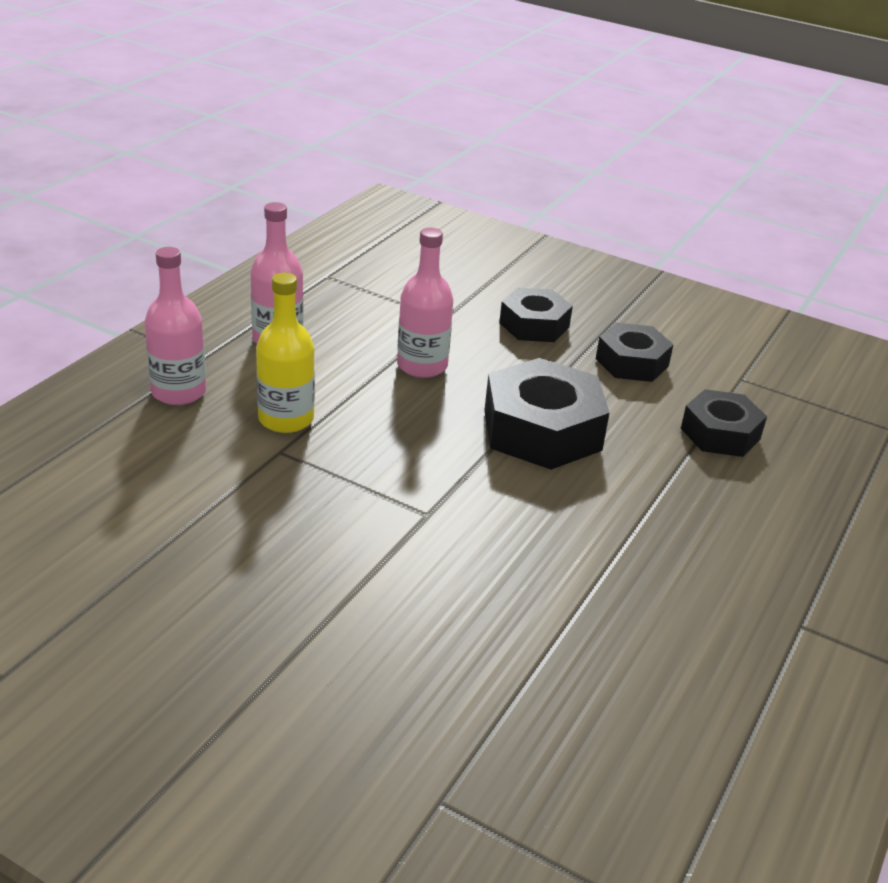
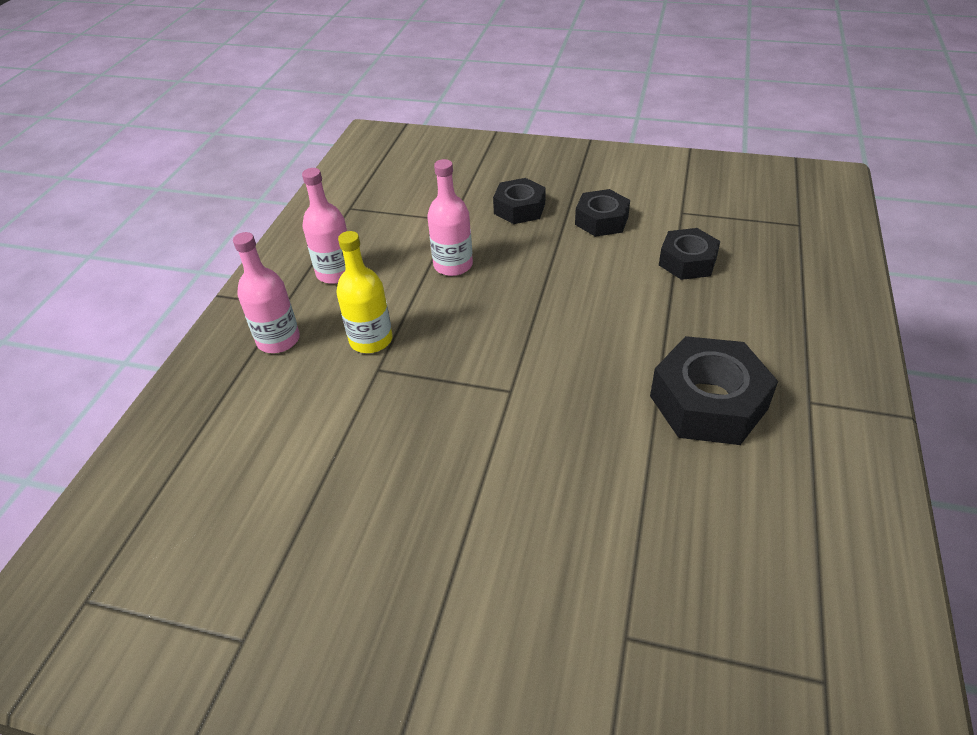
camera: 10 degrees left, 10 degrees up
black nut [484,358,610,470] -> black nut moved to [650,336,778,445]

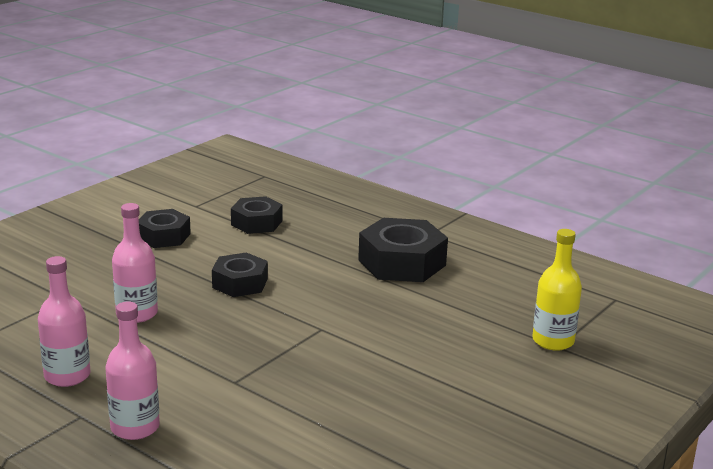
camera: 70 degrees left, 20 degrees down
yellow bottle [336,231,393,353] -> yellow bottle moved to [532,229,582,351]
black nut [493,178,546,224] -> black nut moved to [212,252,268,297]

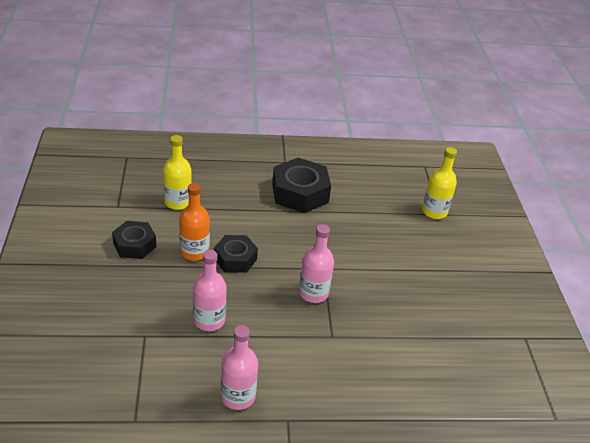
camera: 45 degrees left, 15 degrees up
pink bottle [105,301,160,440] -> pink bottle moved to [299,224,334,303]
black nut [231,196,282,234] -> yellow bottle [163,135,192,210]
none -> orange bottle [179,183,210,261]

